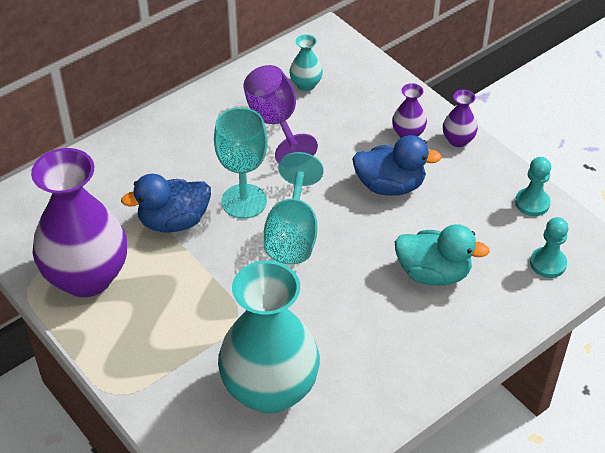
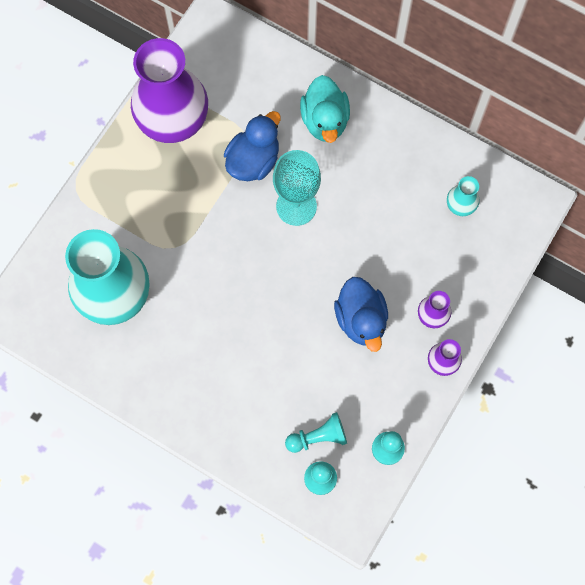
camera: 70 degrees right, 25 degrees up
blue duck [121,174,211,232] -> blue duck turned 75 degrees clockwise [224,111,281,181]
purple goblet [243,65,318,164] -> none
turquoise goblet [264,152,324,264] -> none
turquoise duck [395,224,490,286] -> turquoise duck moved to [300,75,350,143]
none -> turquoise pawn [285,412,347,453]

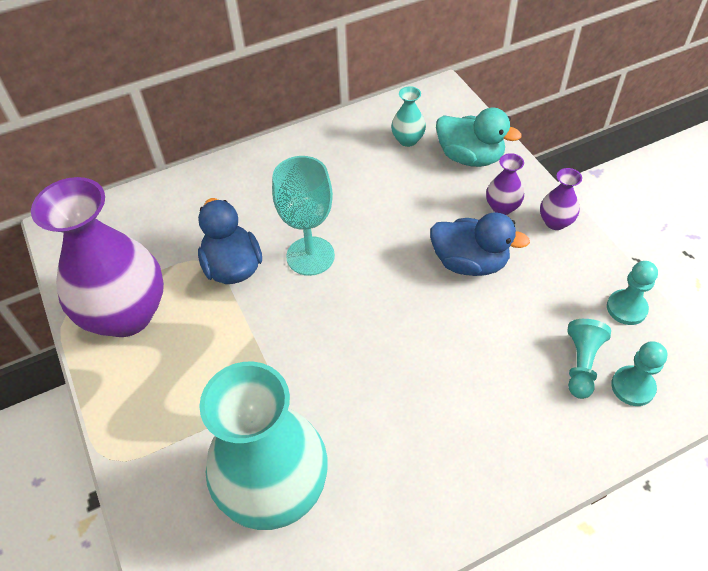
camera: 55 degrees left, 20 degrees down
turquoise duck [300,75,350,143] -> turquoise duck moved to [436,108,521,167]

